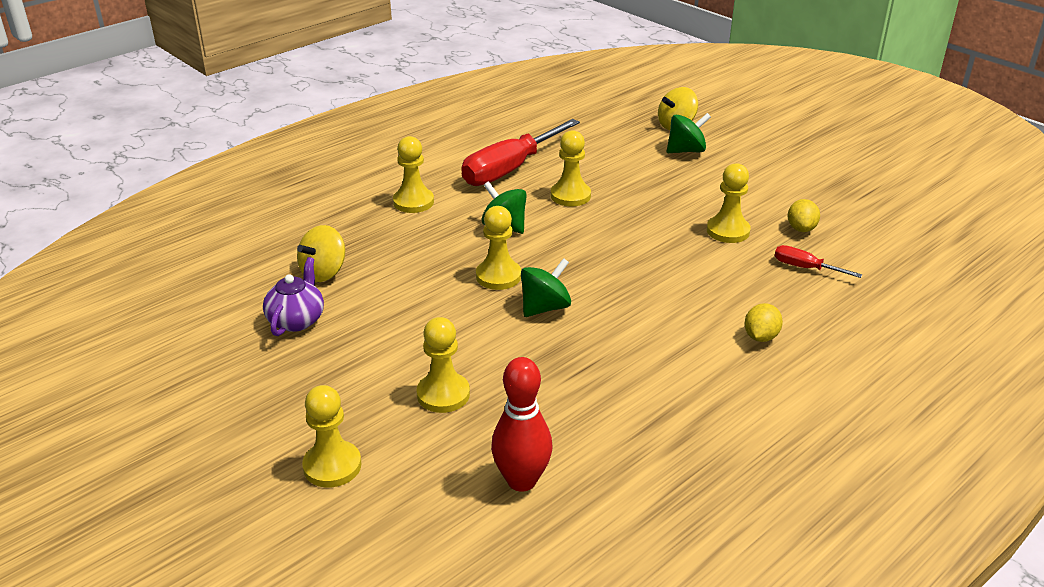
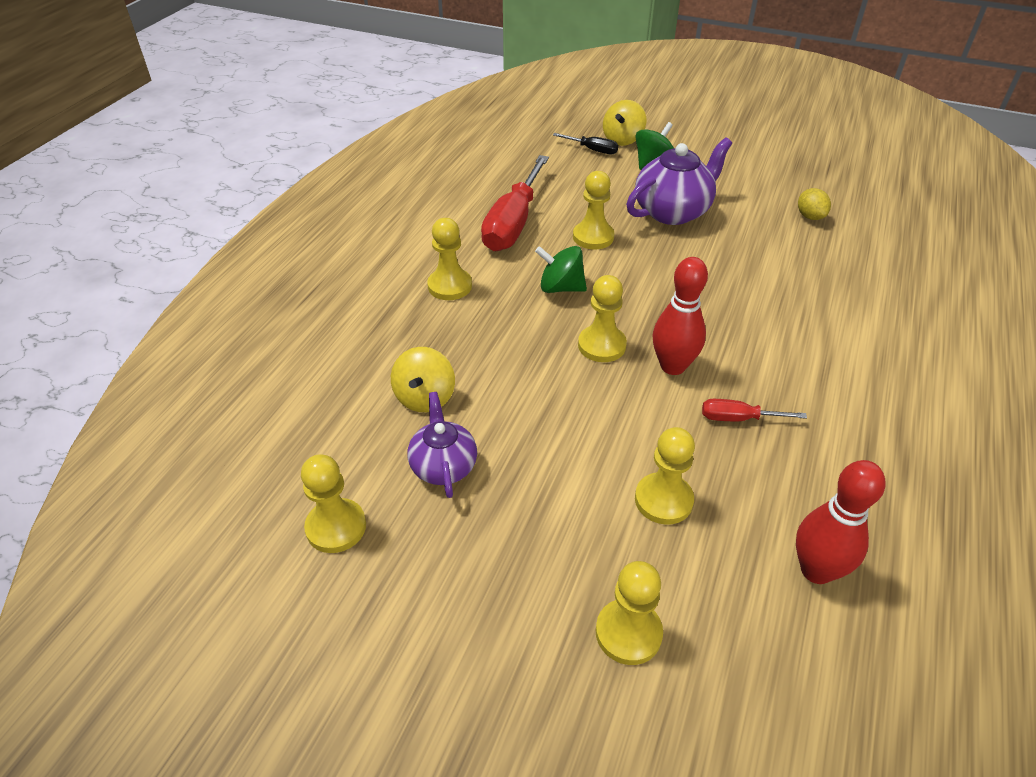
camera: 25 degrees left, 10 degrees up
green spinning top [521,258,571,317] -> red bowling pin [653,257,708,375]
yellow pawn [707,163,751,243] -> yellow pawn moved to [301,454,366,553]
yellow lemon [745,303,783,342] -> none
red screwdriver [775,245,862,278] -> red screwdriver moved to [702,399,807,421]
none -> black screwdriver [553,133,618,154]
none -> purple teapot [626,138,732,225]

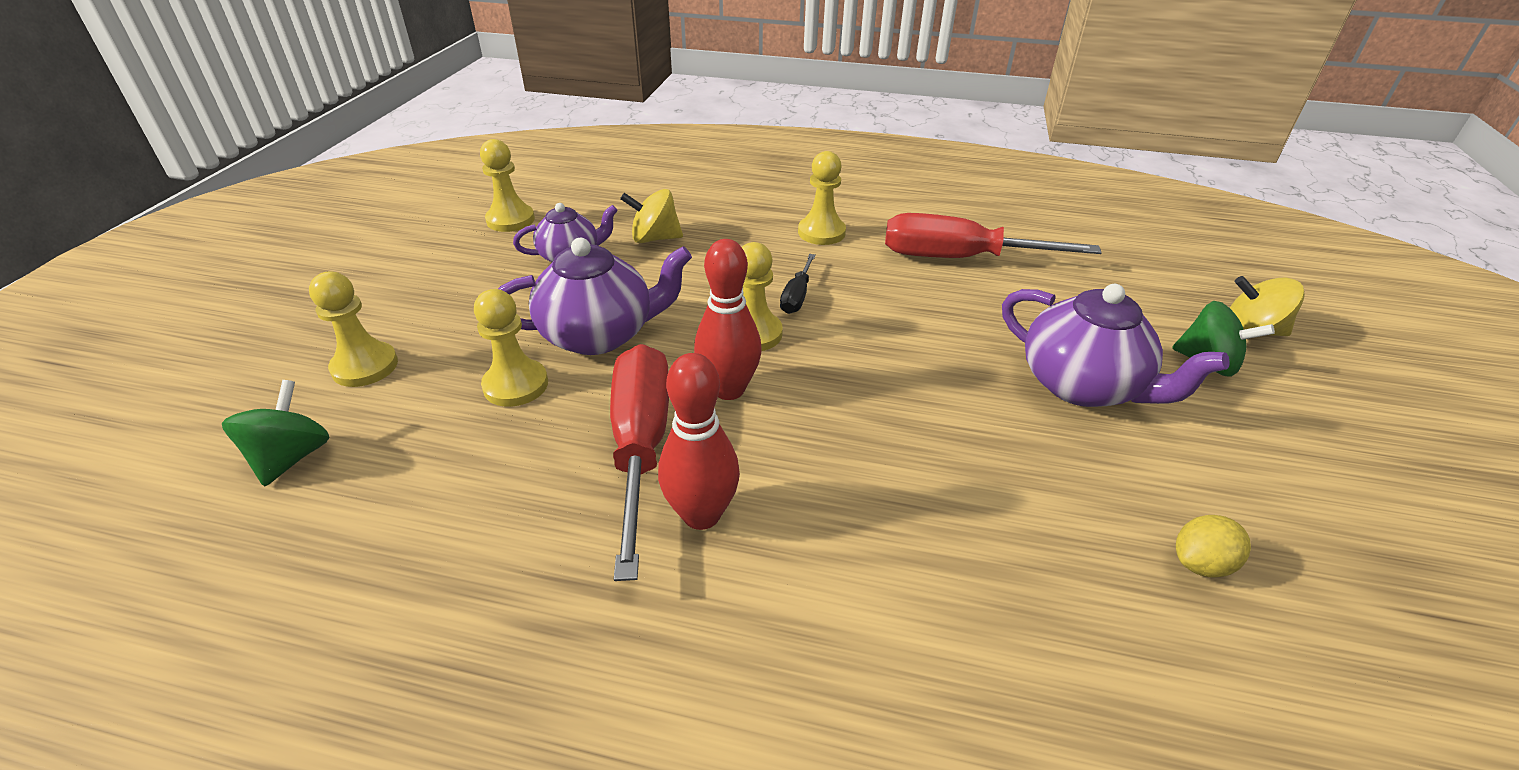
camera: 80 degrees right, 5 degrees down
green spinning top [535,246,587,293] -> green spinning top moved to [222,380,330,486]
black screwdriver [553,133,618,154] -> black screwdriver moved to [780,254,816,314]
yellow pawn [573,171,614,249] -> none
red screwdriver [702,399,807,421] -> red screwdriver [610,344,669,581], size x2.14
red bowling pin [796,460,886,584] -> red bowling pin moved to [658,353,740,530]
none -> purple teapot [498,238,692,355]

